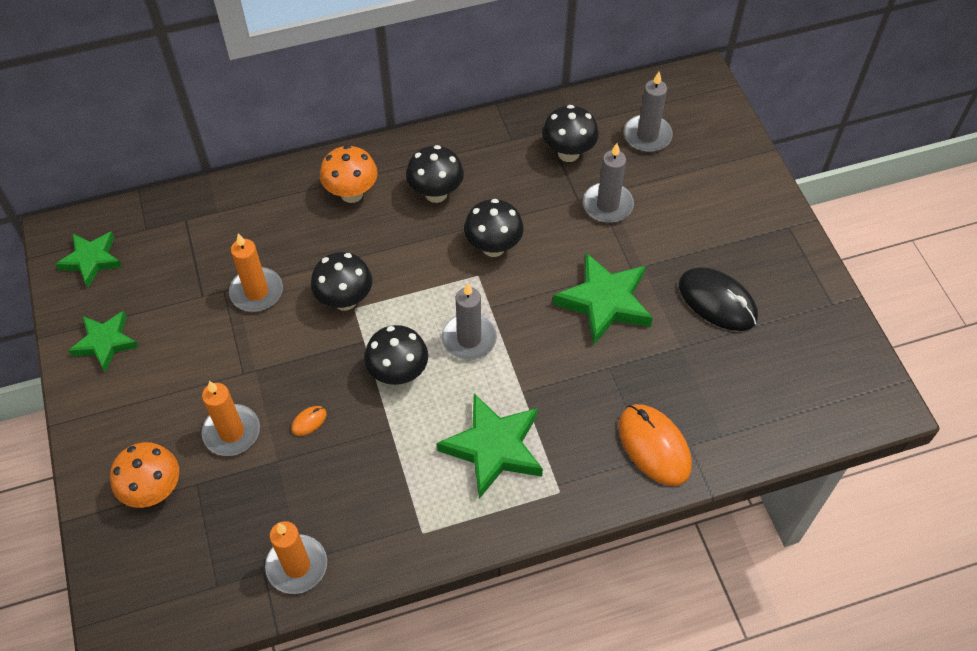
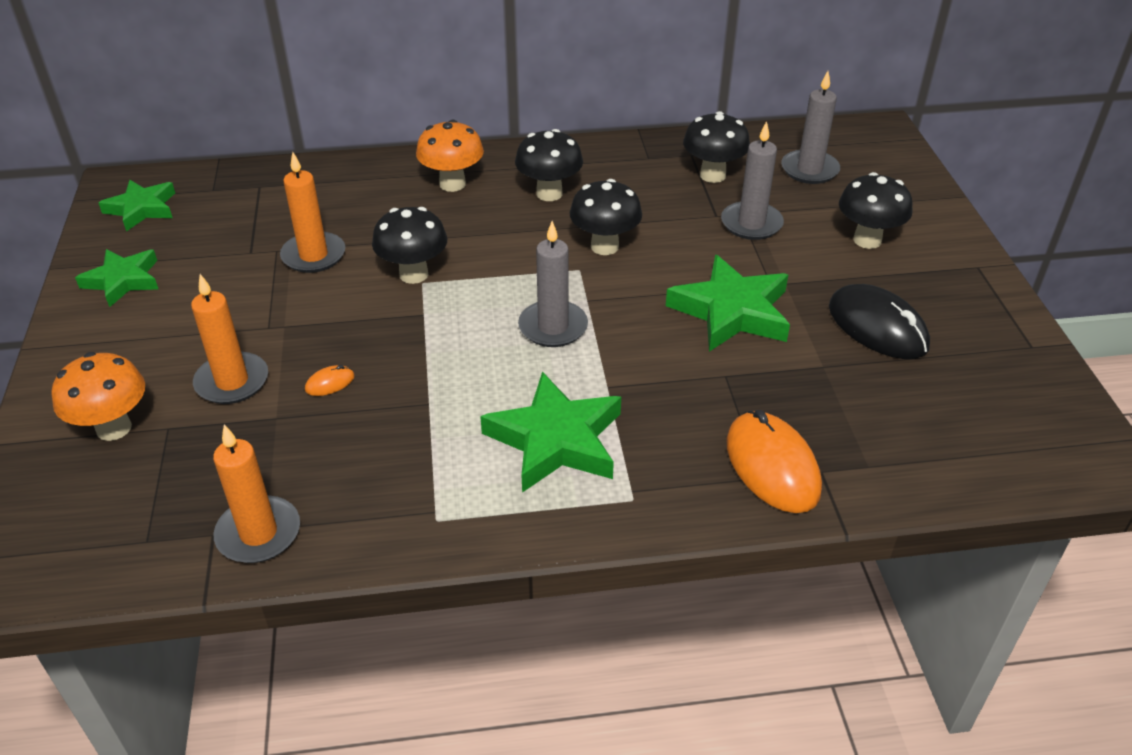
camera: 10 degrees right, 15 degrees down
black mushroom [364,325,428,385] -> black mushroom moved to [839,172,913,249]

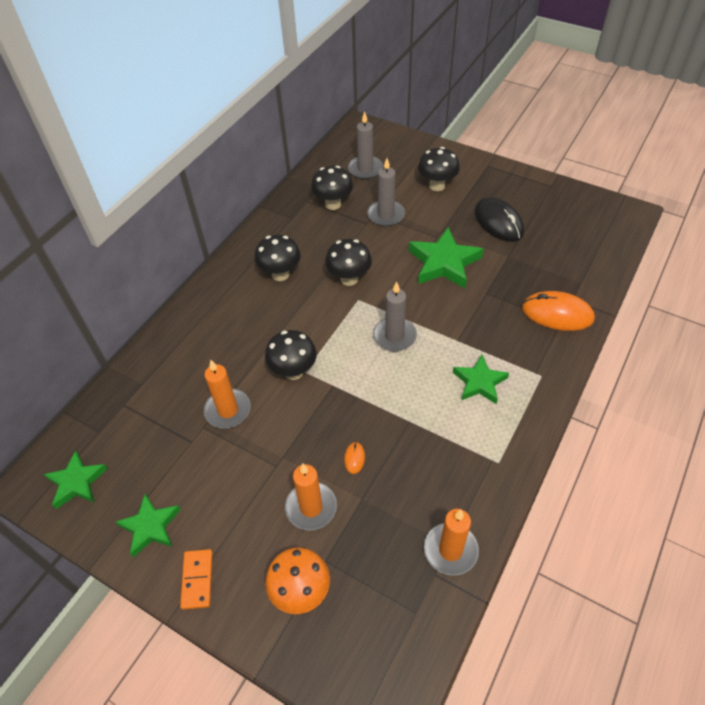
camera: 50 degrees left, 10 degrees up
orange mushroom [416,120,484,192] -> none
green star [480,371,621,493] -> green star [453,355,509,404], size x0.65
black mouse [829,284,930,359] -> black mouse turned 60 degrees clockwise [474,197,524,242]
none -> orange domino [180,549,213,610]

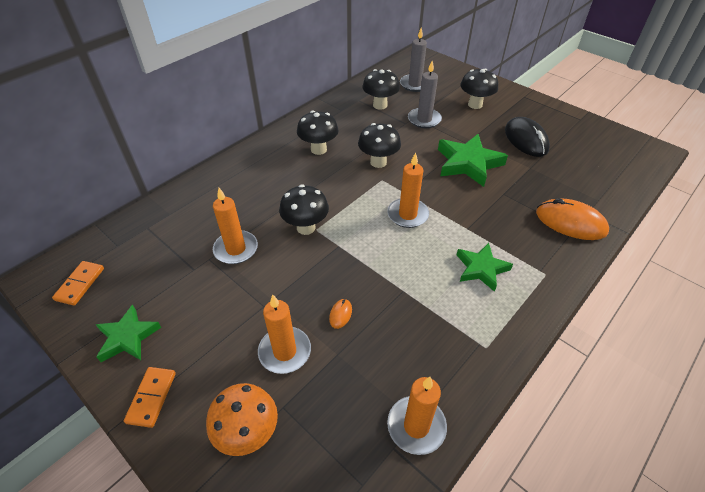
camera: 10 degrees right, 5 degrees down
green star [44,450,108,509] -> orange domino [52,261,104,306]
grey candle [373,281,417,351] -> orange candle [387,152,429,228]

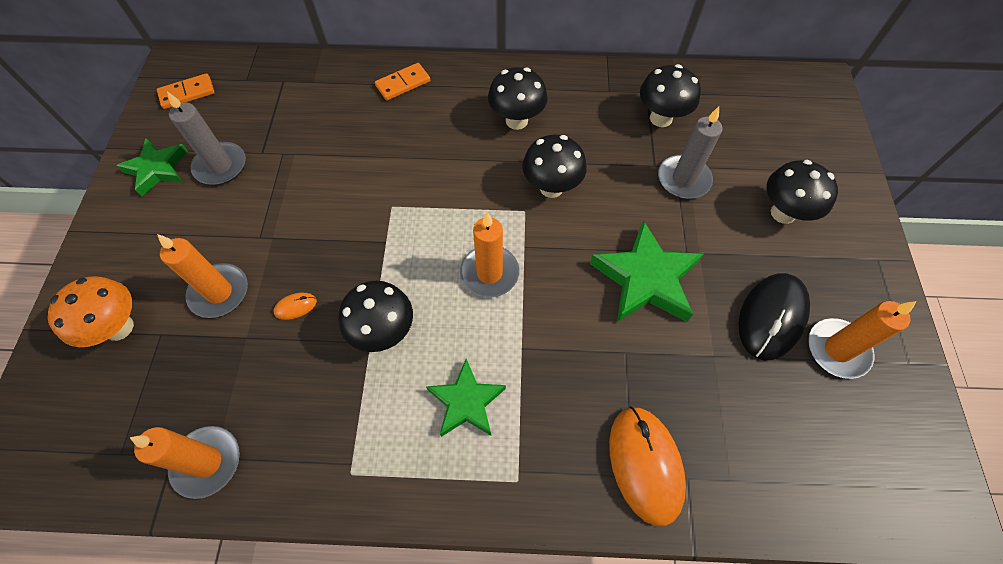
camera: 50 degrees right, 15 degrees up
orange domino [124,367,176,428] -> orange domino moved to [375,63,430,101]
orange candle [213,188,258,264] -> orange candle moved to [808,301,917,379]
black mushroom [279,184,329,235] -> black mushroom moved to [338,281,413,352]
grey candle [400,28,427,92] -> grey candle moved to [167,92,246,185]

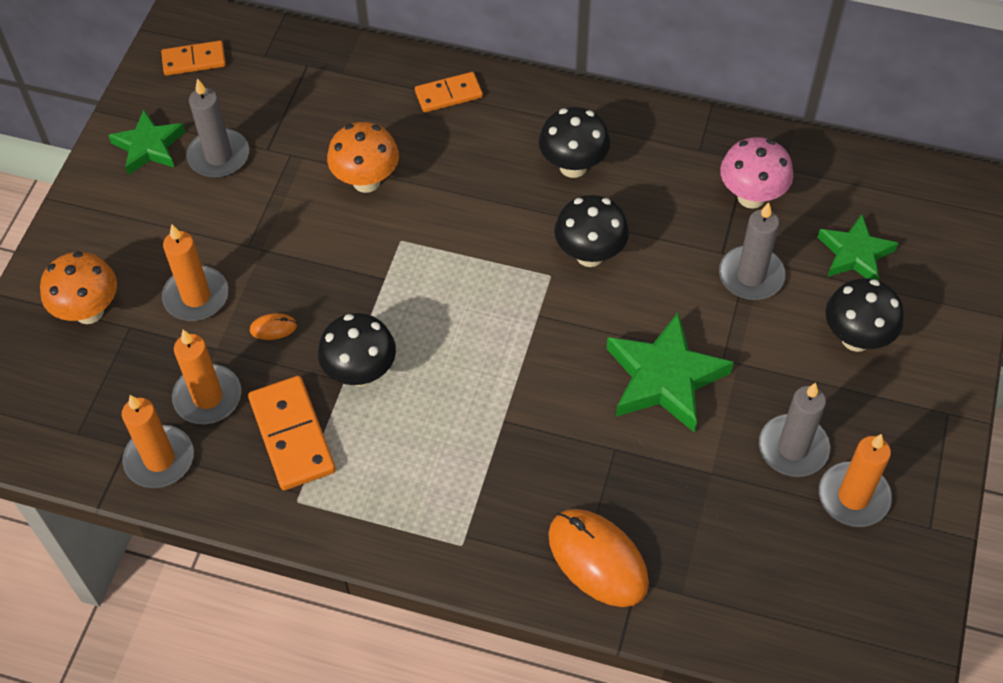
camera: 15 degrees right, 5 degrees down
green star [426,359,506,437] -> green star moved to [818,214,899,280]
orange candle [460,212,519,298] -> orange candle moved to [172,330,241,424]
orange mouse [609,406,686,527] -> orange mouse turned 45 degrees counterclockwise [548,509,649,607]
black mushroom [640,64,701,127] -> pink mushroom [720,137,793,209]
black mouse [739,273,810,361] -> grey candle [759,382,830,477]
none -> orange domino [248,376,336,490]
none -> orange mushroom [327,122,399,193]

